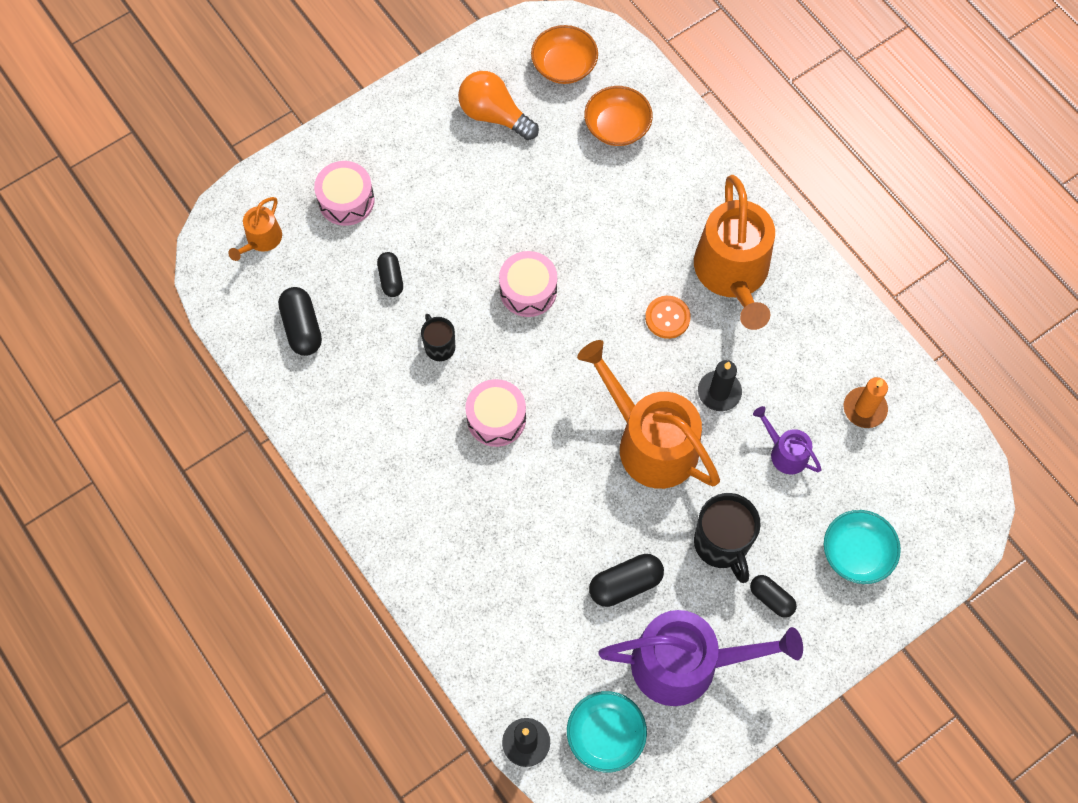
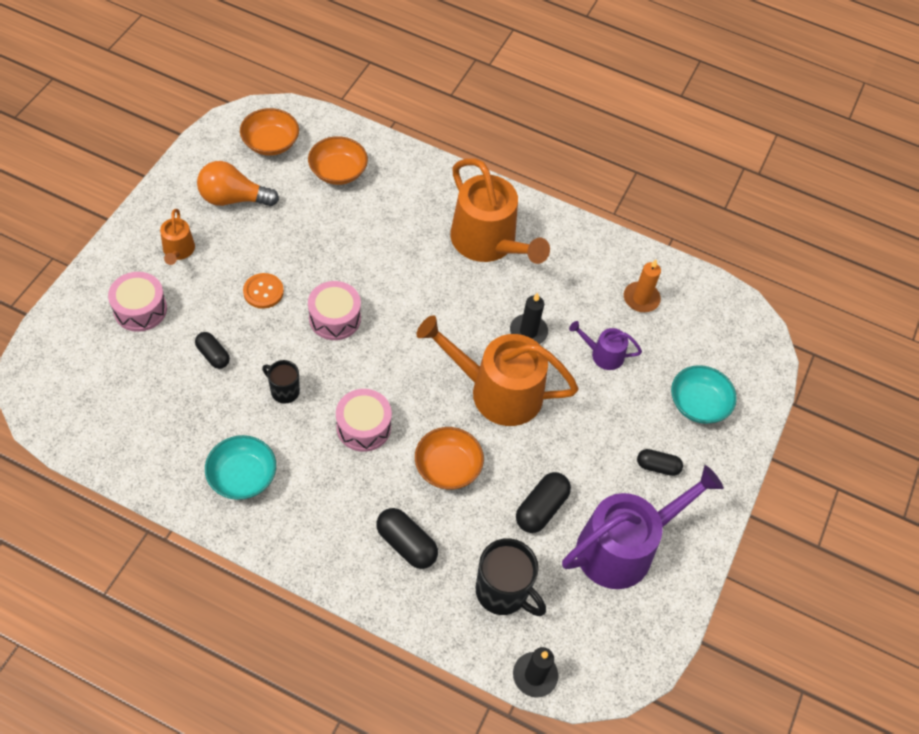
camera: 35 degrees left, 10 degrees down
orange watering can [228,197,282,261] -> orange watering can moved to [160,209,195,265]
black capsule [278,287,322,356] -> black capsule moved to [376,508,438,569]
turquoise bowl [567,691,647,772] -> turquoise bowl moved to [205,435,276,500]
orange button [645,296,691,339] -> orange button moved to [243,273,284,309]
black mug [694,493,761,583] -> black mug moved to [476,538,546,616]
none -> orange bowl [415,427,484,489]

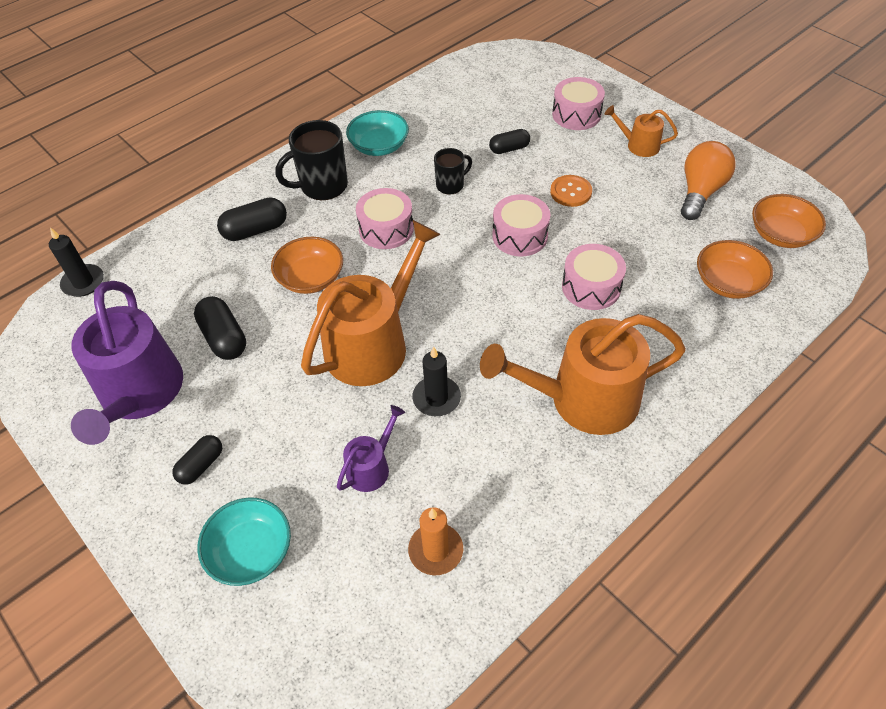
camera: 120 degrees right, 5 degrees down
black mug [476,538,546,616] -> black mug moved to [276,120,348,200]
none -> pink drum [562,244,626,310]

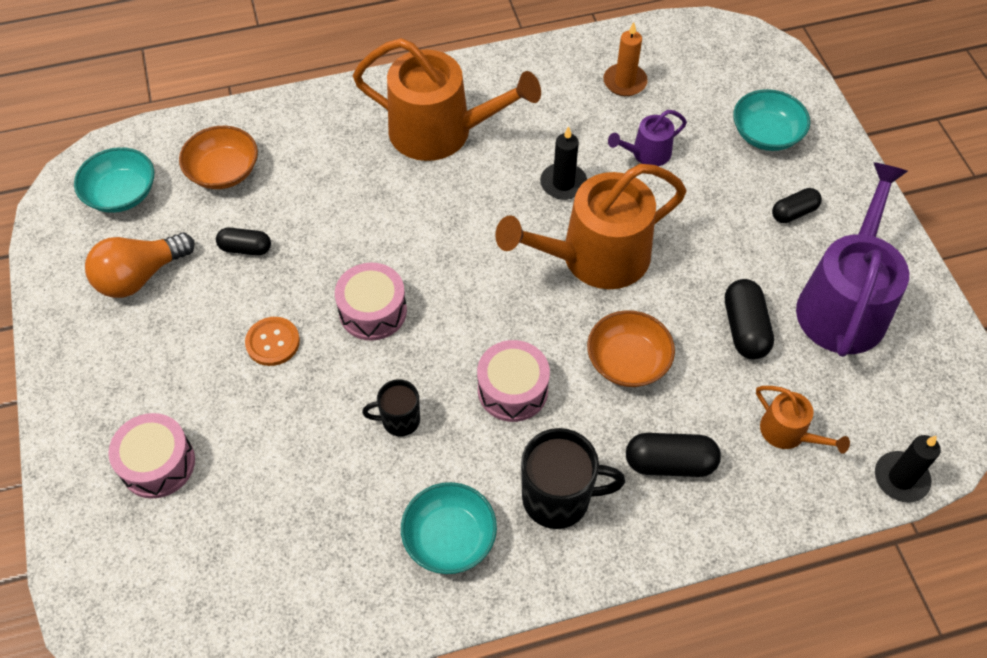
camera: 155 degrees left, 5 degrees up
black capsule [489,129,530,154] -> black capsule moved to [216,227,271,256]
pink drum [562,244,626,310] -> none
orange watering can [605,105,678,157] -> orange watering can moved to [756,386,850,454]
orange bowl [752,194,826,248] -> turquoise bowl [74,147,154,213]

